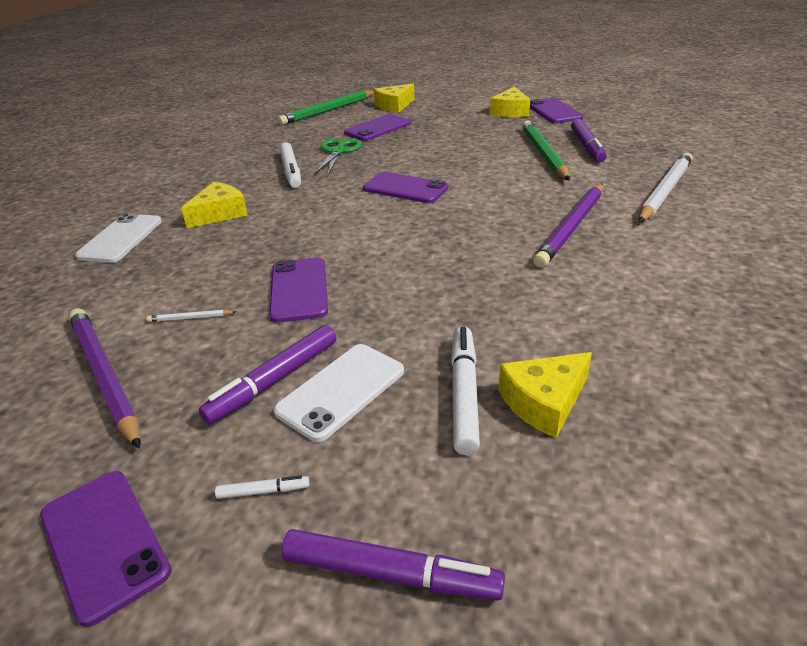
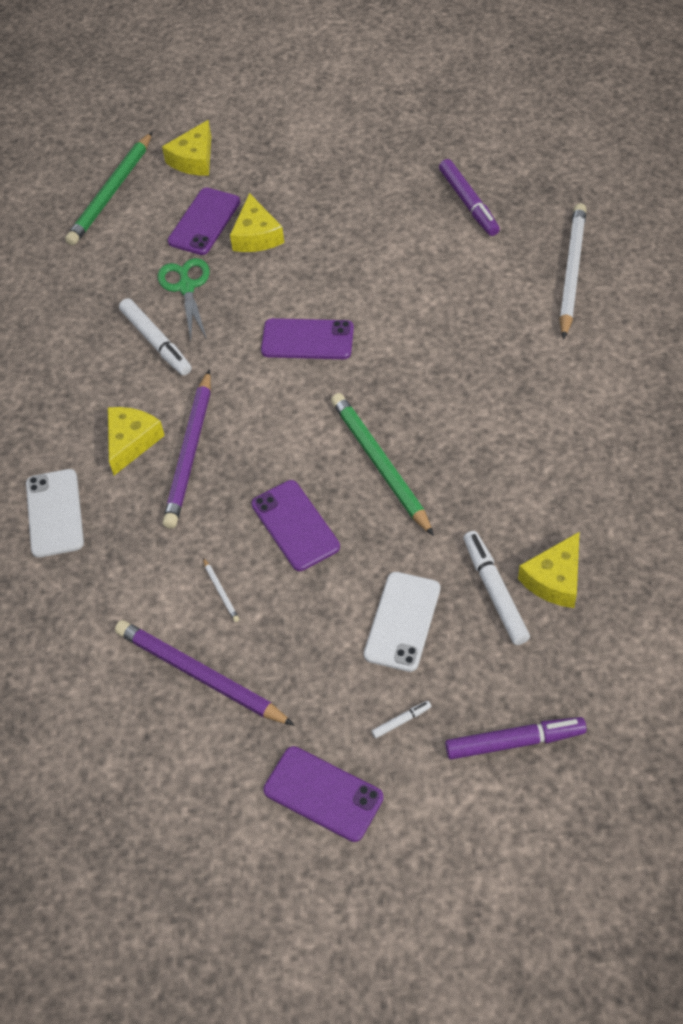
camera: 20 degrees left, 20 degrees up
white pencil [147,310,237,322] -> white pencil turned 90 degrees counterclockwise [203,558,239,622]
purple marker [198,325,337,424] -> none
yellow cheese [490,86,530,117] -> yellow cheese moved to [230,193,284,252]
green pencil [522,120,570,181] -> green pencil moved to [331,393,434,536]
purple phone [530,98,583,123] -> none
purple pencil [533,183,603,268] -> purple pencil moved to [162,369,211,529]

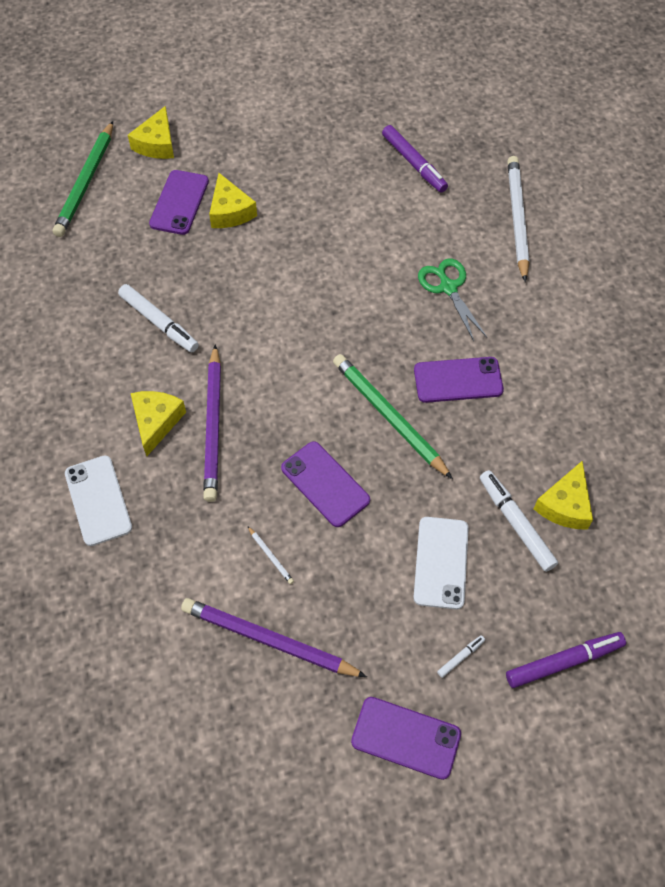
camera: 15 degrees left, 5 degrees up
green scissors [158,258,210,340] -> green scissors moved to [418,259,487,341]
purple phone [261,318,354,359] -> purple phone moved to [414,357,504,403]

